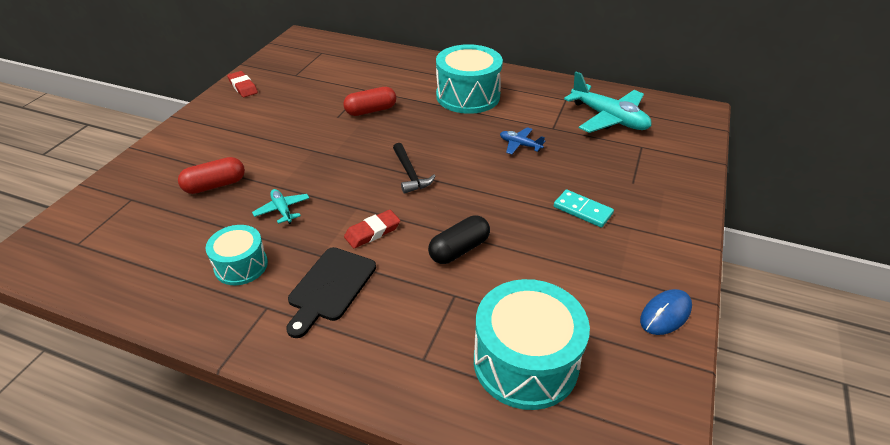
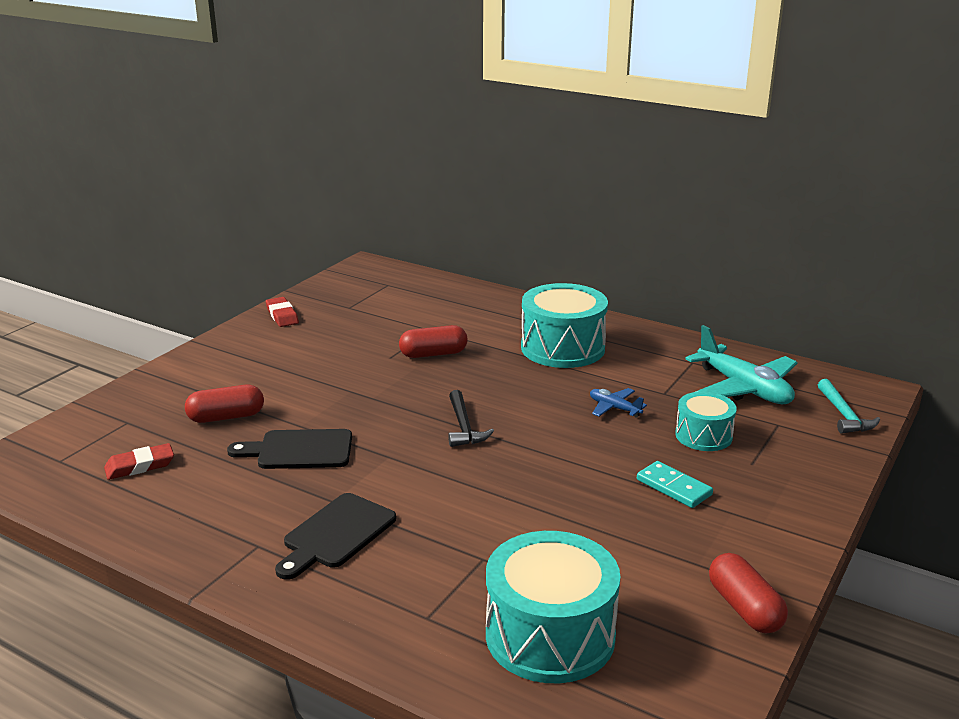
camera: 10 degrees right, 15 degrees down
turquoise drum [206,225,268,285] -> turquoise drum moved to [675,392,737,451]
turquoise plane [252,189,309,224] -> black cutting board [227,429,352,469]
red eraser [344,210,400,248] -> red eraser moved to [104,443,174,480]
black capsule [428,215,490,264] -> none
blue mouse [640,289,692,335] -> red capsule [709,553,788,634]
none -> turquoise hammer [818,379,880,434]

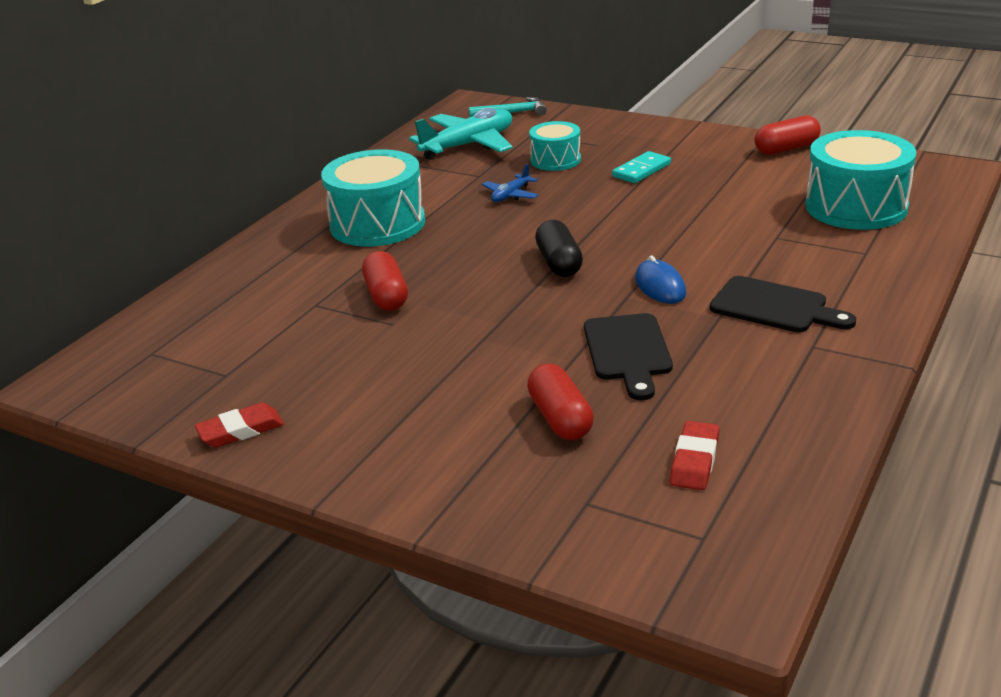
camera: 90 degrees left, 5 degrees up
red eraser [104,443,174,480] -> red eraser turned 45 degrees clockwise [670,421,719,490]
black hammer [448,390,494,447] -> black capsule [535,220,583,277]
none -> blue mouse [635,256,686,304]

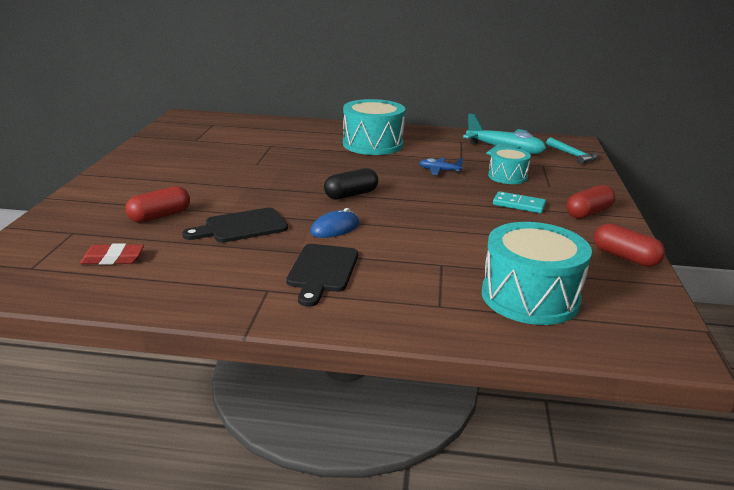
camera: 65 degrees right, 5 degrees down
red eraser [195,403,284,447] -> none
red capsule [362,251,408,311] -> red capsule moved to [566,185,615,219]

